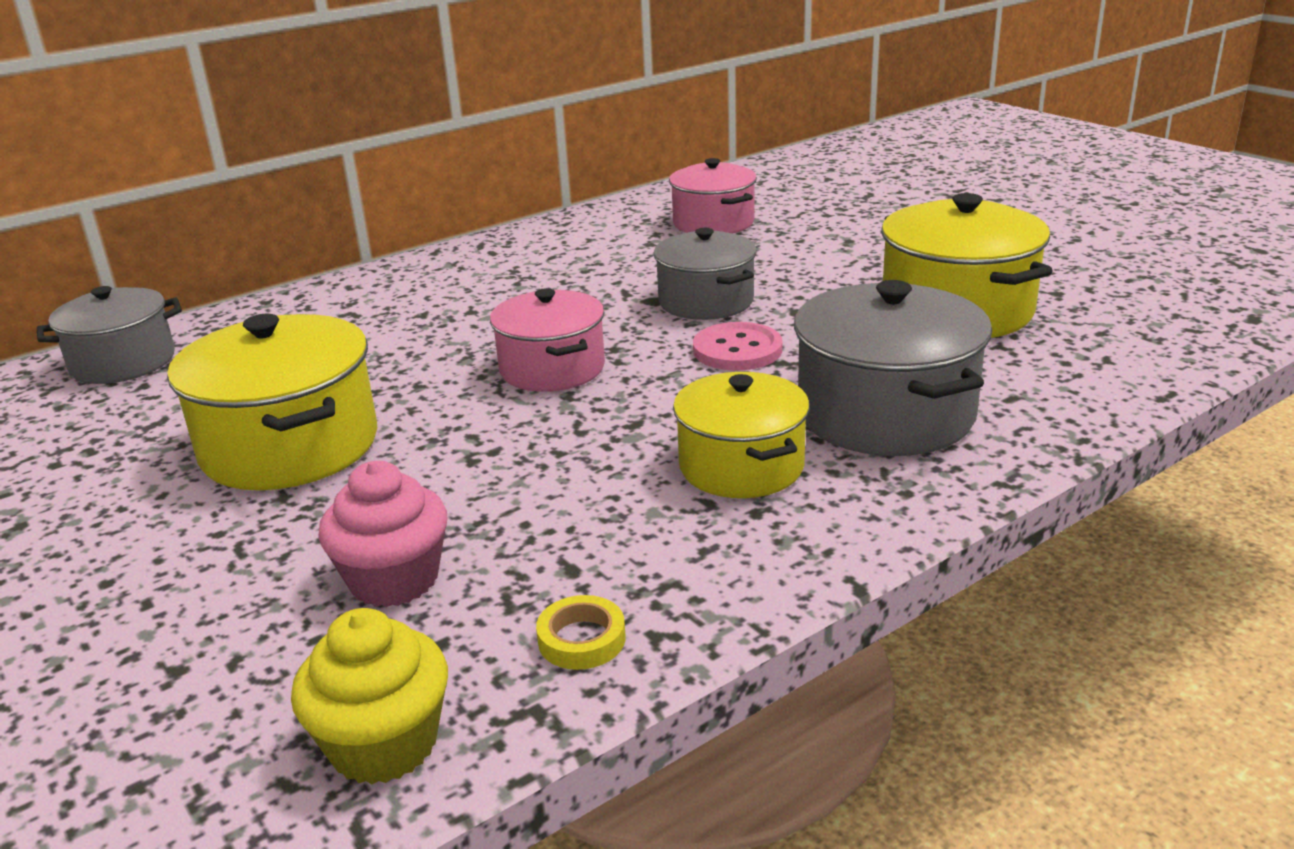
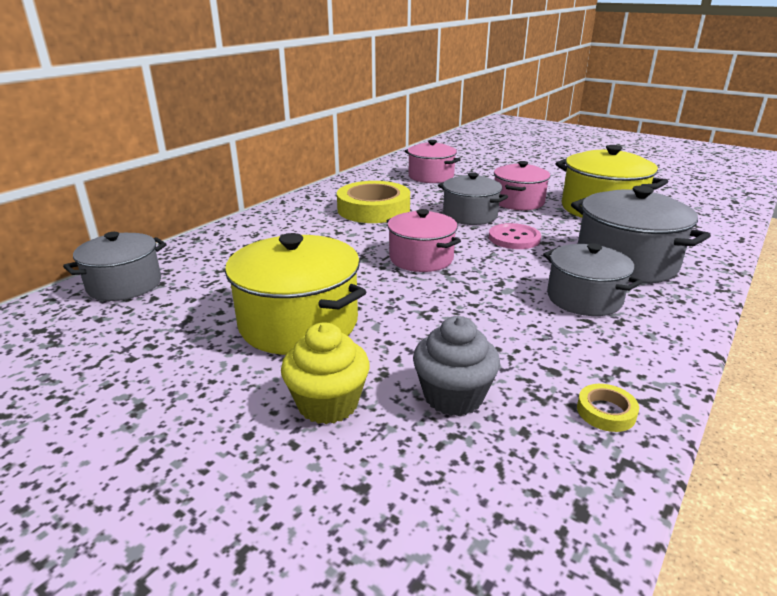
camera: 20 degrees left, 0 degrees up
yellow cupcake [291,608,448,785] -> yellow cupcake moved to [281,323,370,424]
pink cupcake [318,461,448,607] -> grey cupcake [413,316,500,416]
yellow pot [673,372,810,498] -> grey pot [543,243,643,316]
none -> yellow tape [337,181,410,223]
none -> pink pot [494,161,550,210]

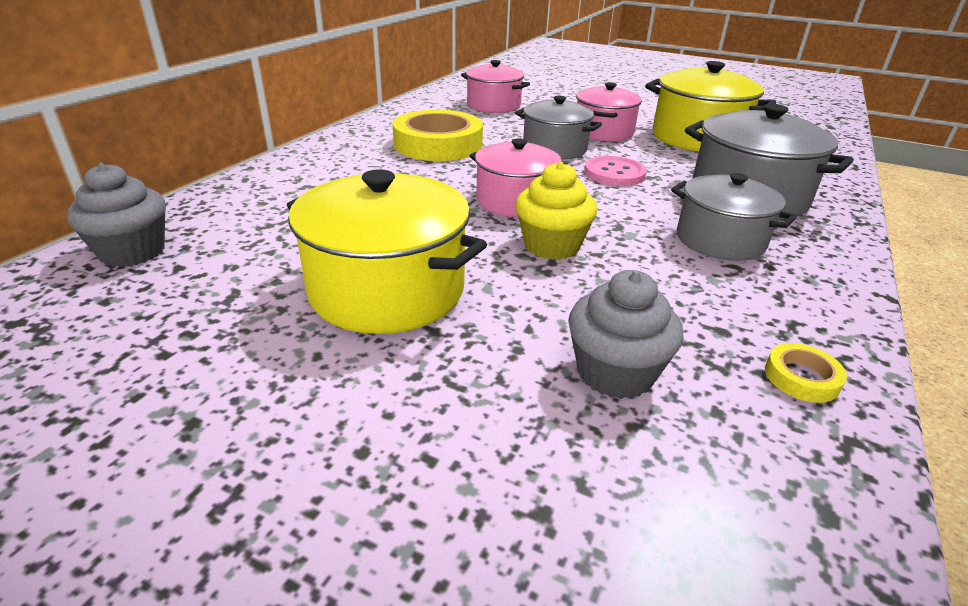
camera: 10 degrees left, 5 degrees up
grey pot [63,232,167,301] -> grey cupcake [67,163,166,267]
yellow cupcake [281,323,370,424] -> yellow cupcake moved to [516,162,597,260]

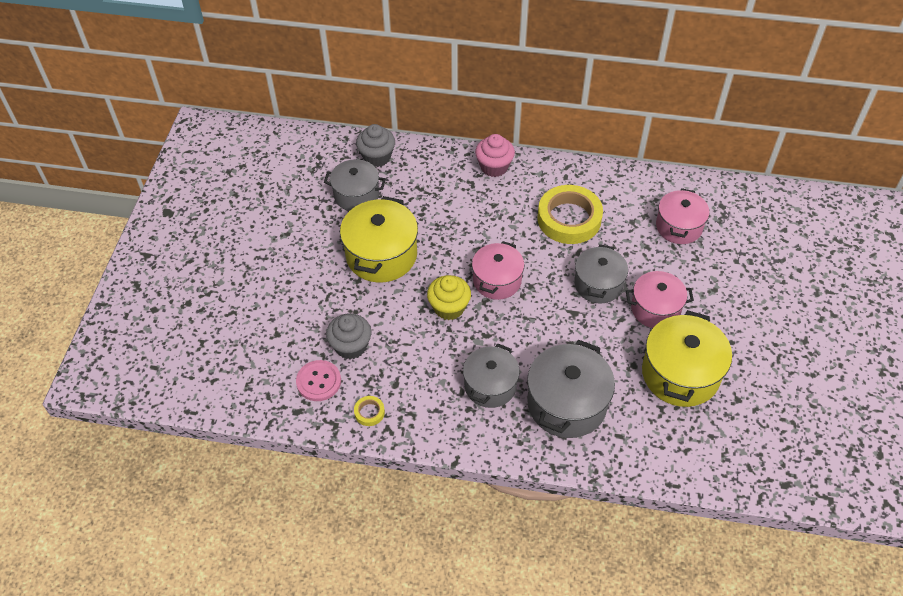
camera: 75 degrees right, 20 degrees up
pink button [584,156,647,186] -> pink button moved to [296,360,341,401]
none -> grey pot [324,159,386,211]
none -> pink cupcake [475,134,515,177]

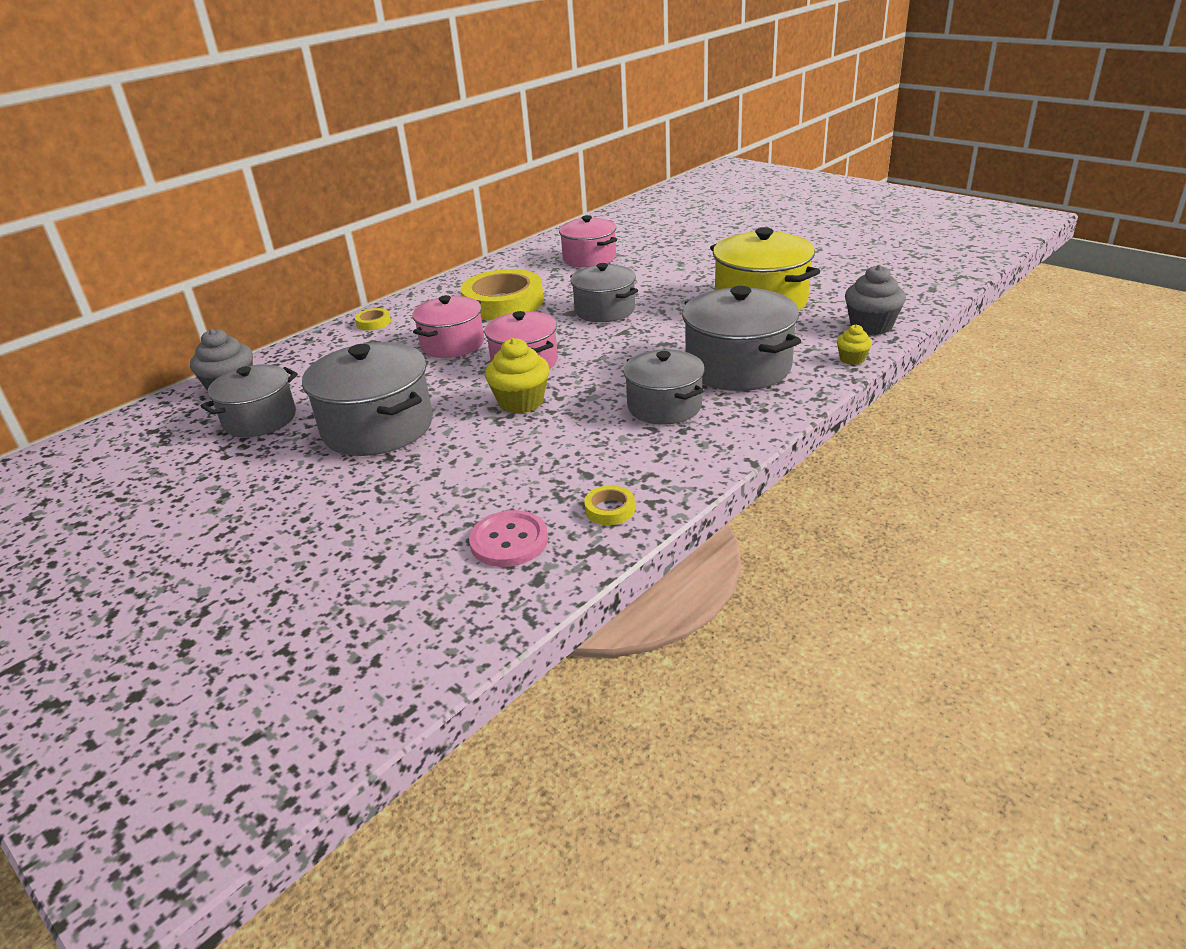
camera: 55 degrees left, 20 degrees down
grey cupcake [326,313,371,359] -> grey cupcake moved to [845,265,906,335]
yellow pot [340,196,418,283] -> grey pot [302,342,433,456]
pink cupcake [475,134,515,177] -> yellow tape [355,308,391,331]
pink pot [626,271,694,328] -> pink pot moved to [412,295,484,358]
none -> yellow cupcake [837,324,872,365]

